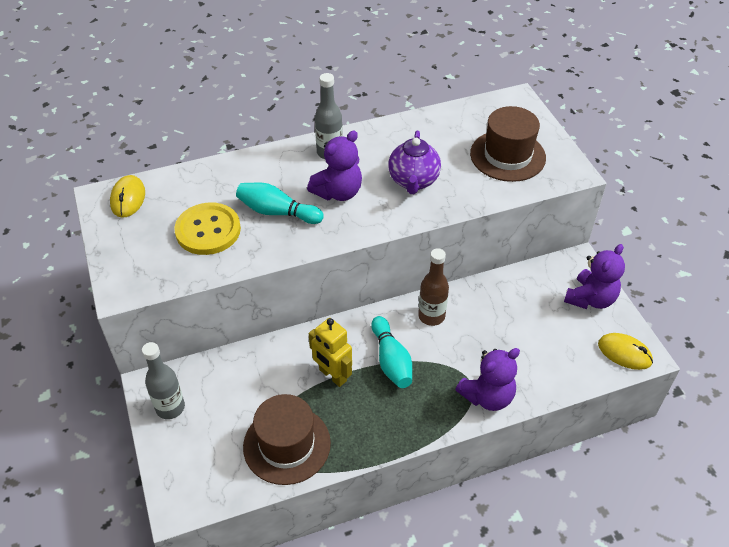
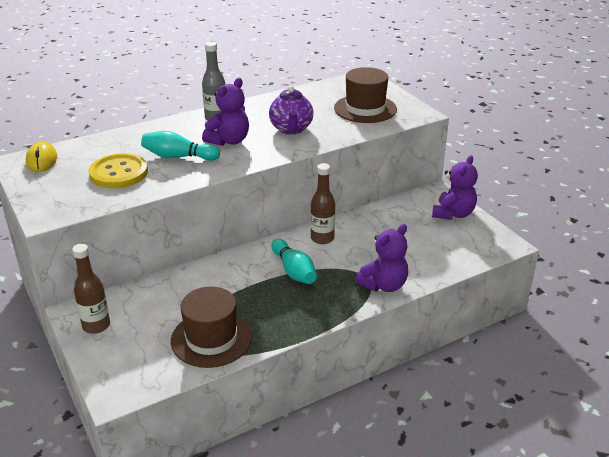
camera: 10 degrees left, 15 degrees down
grey bottle [142,342,185,419] -> brown bottle [72,244,110,334]
yellow robot [309,318,352,387] -> none
yellow mouse [598,333,653,370] -> none

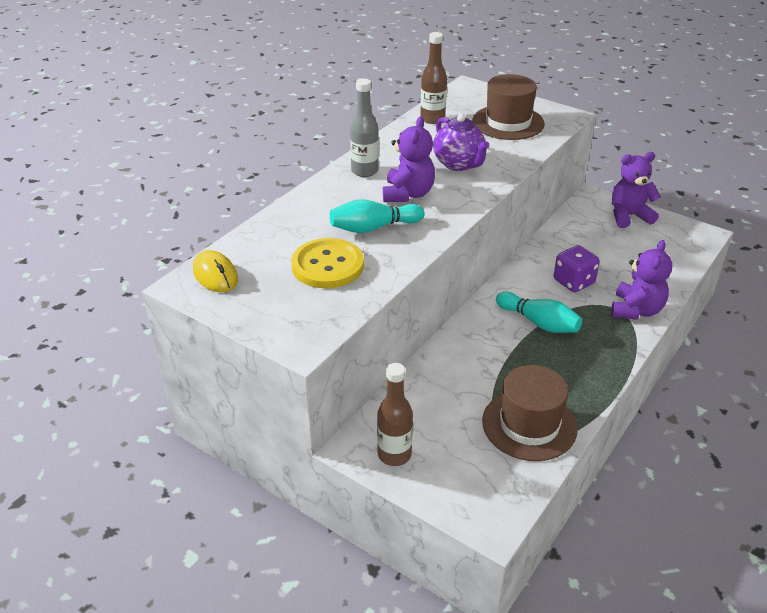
camera: 25 degrees left, 5 degrees up
brown bottle [310,163,335,244] -> brown bottle moved to [420,32,447,124]
purple teddy bear [432,155,478,220] -> purple teddy bear turned 105 degrees counterclockwise [612,152,661,228]
none -> purple dice [554,245,600,292]

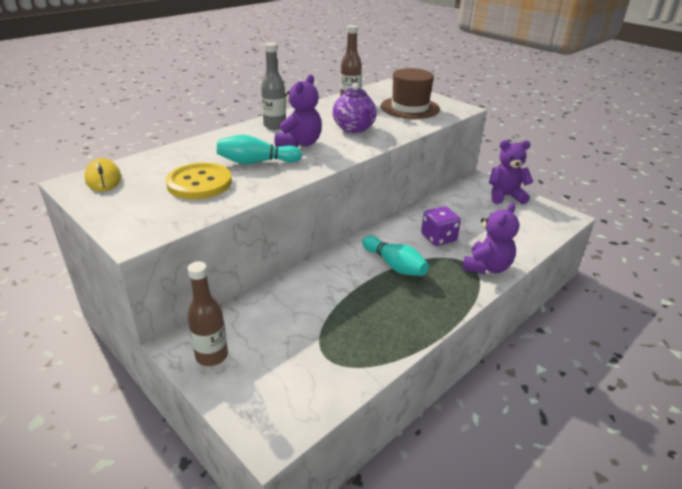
camera: 10 degrees right, 5 degrees down
brown hat [482,365,578,461] -> none

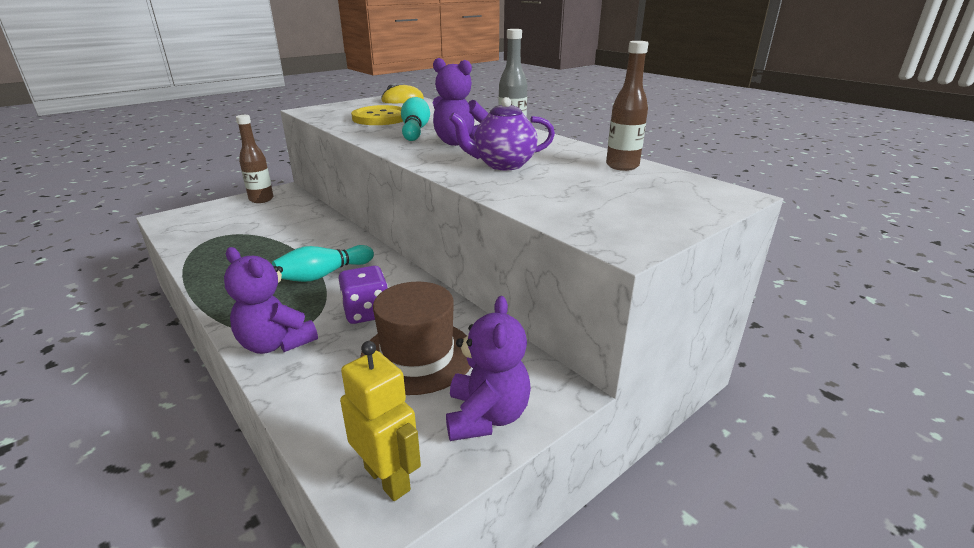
camera: 95 degrees right, 5 degrees down
brown hat [381,68,440,119] -> brown hat moved to [360,282,471,395]
none -> yellow robot [340,341,421,501]

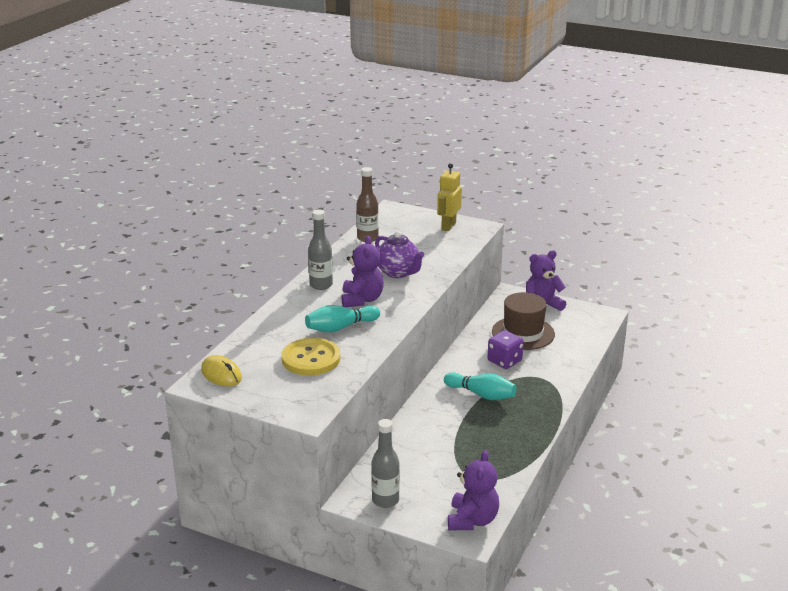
camera: 115 degrees left, 0 degrees up
purple teddy bear [224,247,318,354] -> purple teddy bear moved to [448,450,499,530]
brown bottle [236,115,274,203] -> grey bottle [371,419,400,508]
yellow robot [340,341,421,501] -> yellow robot moved to [437,163,462,231]

